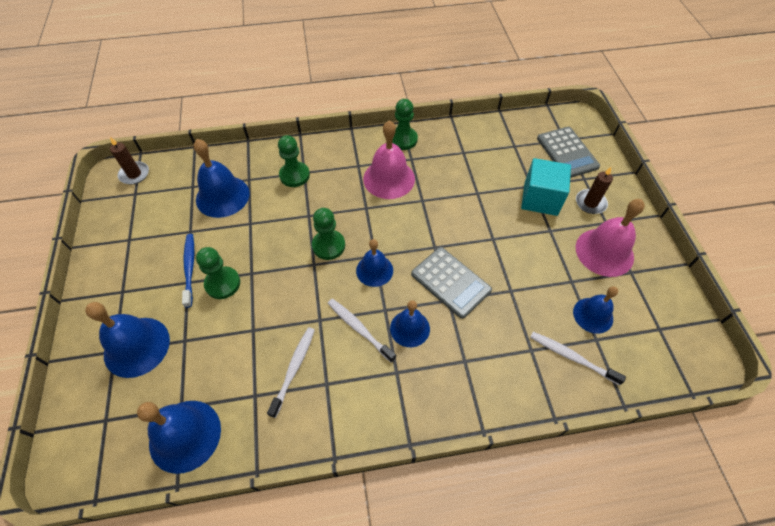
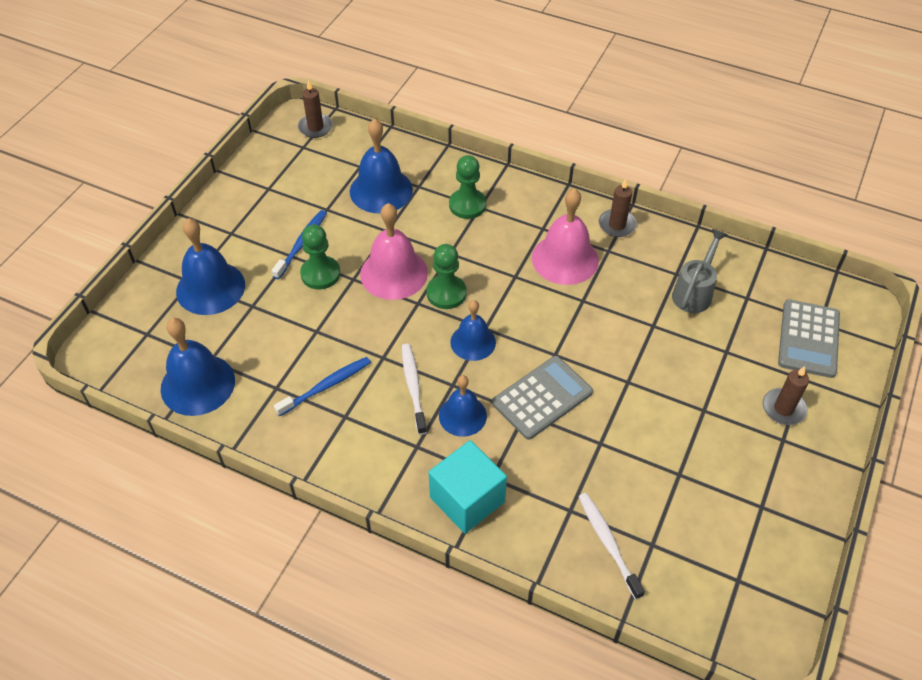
camera: 35 degrees right, 5 degrees down
white toothbrush [267,327,315,418] -> blue toothbrush [274,357,371,416]
green pawn [392,99,418,150] -> brown candle [599,179,637,237]
grey calculator [411,247,492,319] -> grey calculator turned 120 degrees counterclockwise [492,356,593,440]
turquoise cube [521,158,571,216] -> turquoise cube moved to [429,440,507,534]
blue bell [573,286,618,334] -> none
pink bell [576,199,645,277] -> pink bell moved to [360,203,428,300]
none -> grey watering can [672,229,727,313]

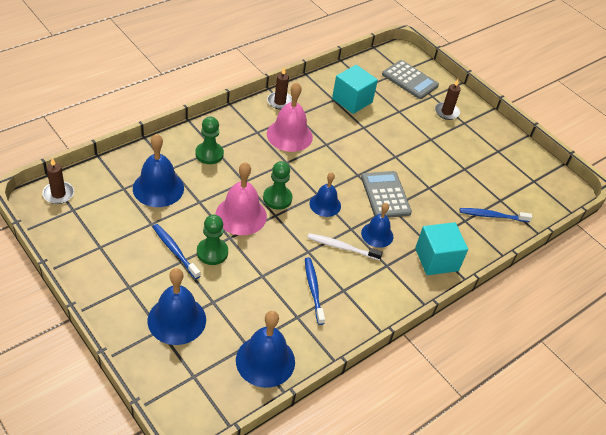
camera: 70 degrees left, 5 degrees down
white toothbrush [579,493,645,600] -> blue toothbrush [460,208,532,222]
grey watering can [672,229,727,313] -> turquoise cube [332,65,378,114]

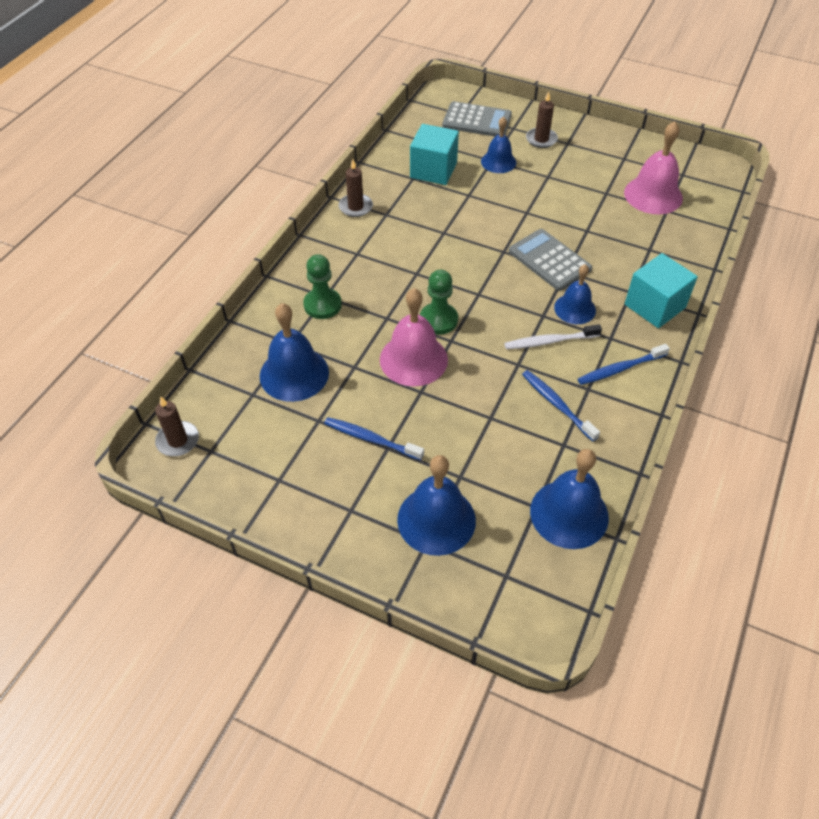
camera: 20 degrees left, 5 degrees up
green pawn [197,215,228,265] -> none
pink bell [267,82,313,152] -> pink bell moved to [624,121,683,214]
blue bell [310,172,341,217] -> blue bell moved to [481,116,517,173]
blue toothbrush [460,208,532,222] -> blue toothbrush moved to [578,344,670,385]

